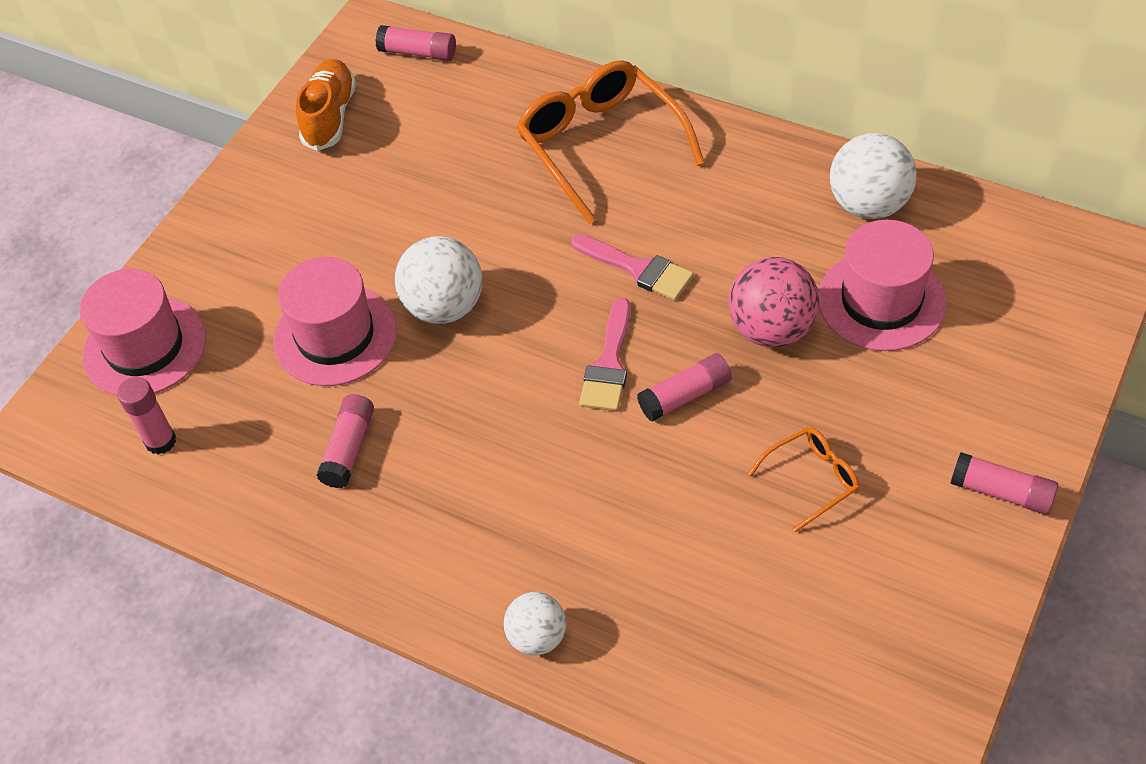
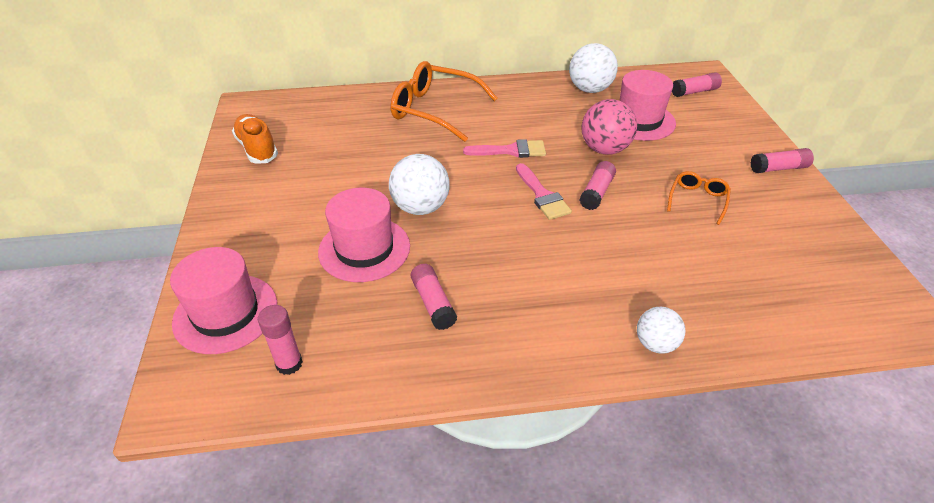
camera: 40 degrees left, 10 degrees down
pink glue stick [375,25,456,61] -> pink glue stick moved to [672,72,722,97]

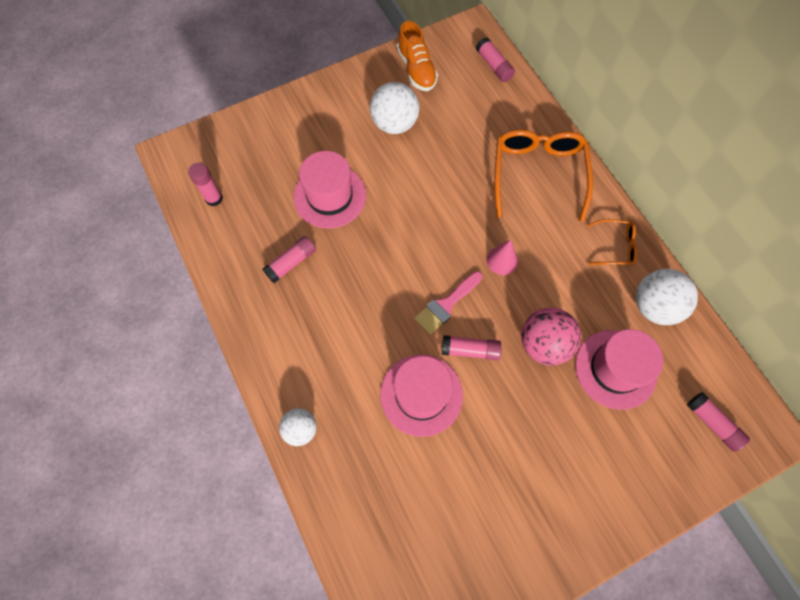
camera: 70 degrees right, 25 degrees up
pink hat [170,247,277,354] -> pink hat moved to [380,355,463,437]
orange shoe [232,114,278,164] -> orange shoe turned 120 degrees clockwise [397,21,438,91]
white ball [389,154,450,215] -> white ball moved to [370,82,419,134]
pink brush [463,139,546,158] -> pink cone [487,240,518,275]
orange glasses [667,171,731,225] -> orange glasses moved to [587,219,637,265]
pink glue stick [751,148,814,173] -> pink glue stick moved to [476,37,515,82]

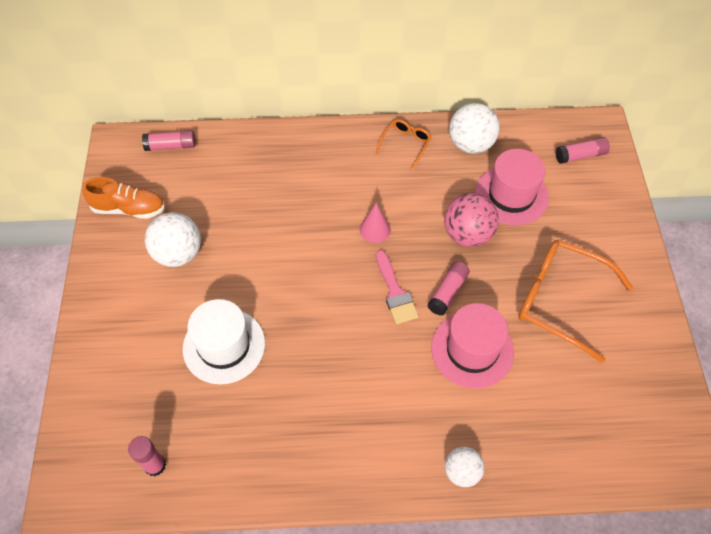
camera: 65 degrees left, 10 degrees down
pink glue stick [262,236,316,283] -> none
pink hat [293,151,366,228] -> white hat [183,299,265,384]
orange glasses [494,129,593,222] -> orange glasses moved to [519,240,633,363]

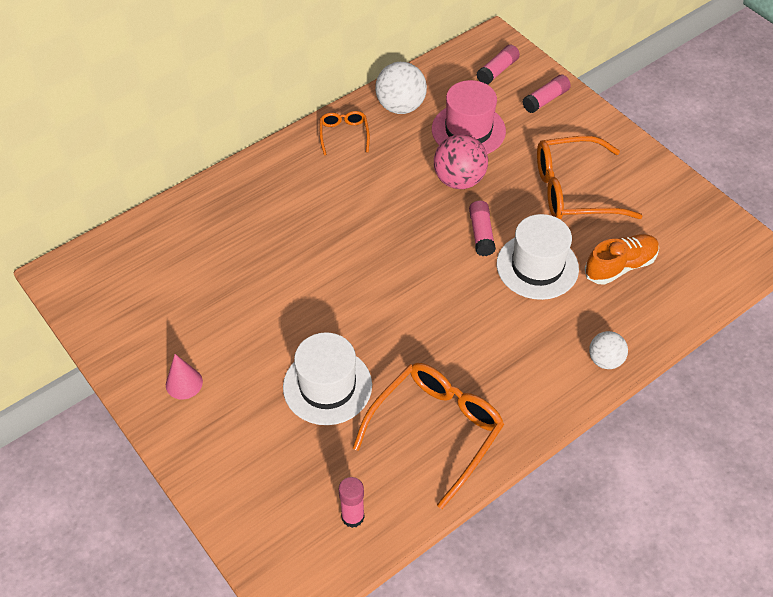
camera: 35 degrees left, 5 degrees down
orange shoe [83,177,165,219] -> orange shoe moved to [585,234,659,285]
pink glue stick [142,130,196,151] -> pink glue stick moved to [522,75,571,113]
white ball [145,212,201,267] -> none
pink cone [360,203,391,243] -> pink cone moved to [166,354,203,399]
pink brush [376,250,419,324] -> none
pink hat [431,303,514,389] -> white hat [497,214,579,300]
none -> orange glasses [353,363,504,509]

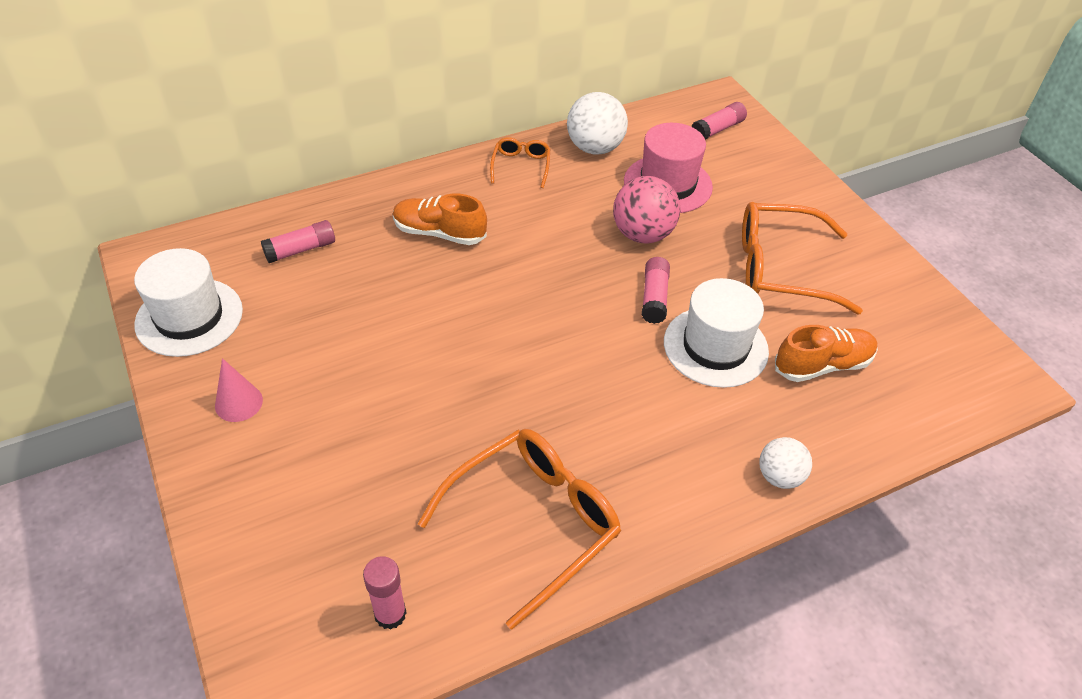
camera: 10 degrees right, 5 degrees down
white hat [283,332,372,425] -> white hat moved to [134,248,243,357]
pink glue stick [522,75,571,113] -> pink glue stick moved to [261,220,335,263]
none -> orange shoe [393,194,487,245]

